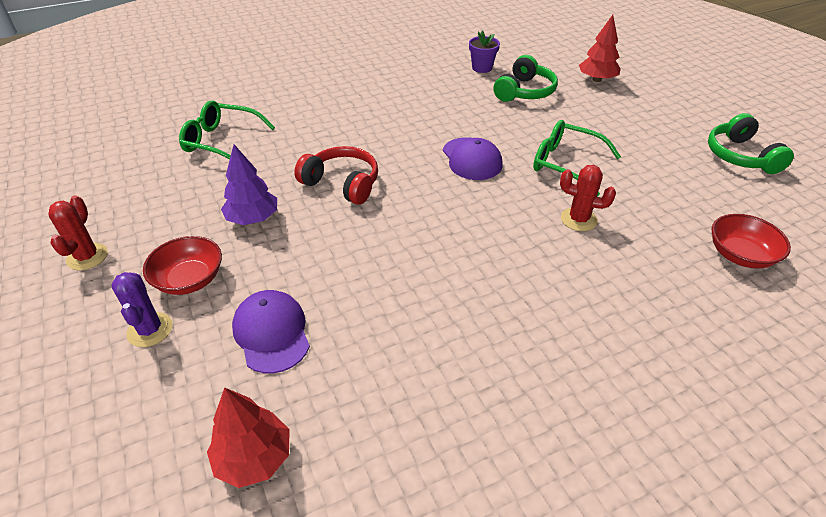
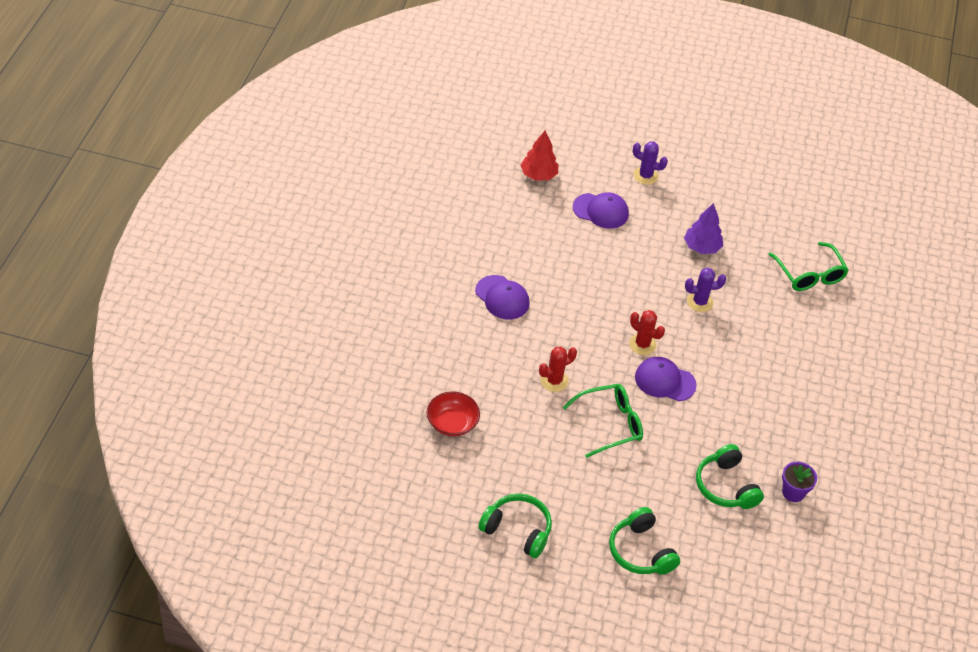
camera: 125 degrees right, 5 degrees up
red cactus [48,196,108,270] -> red cactus moved to [629,310,665,355]
red bowl [143,236,222,295] -> none
green glasses [179,100,275,160] -> green glasses turned 105 degrees clockwise [768,242,849,291]
red headphones [294,146,378,205] -> purple cactus [685,268,726,312]
red tree [579,15,621,82] -> none
none -> purple cap [475,275,530,319]
none -> green headphones [609,507,680,575]

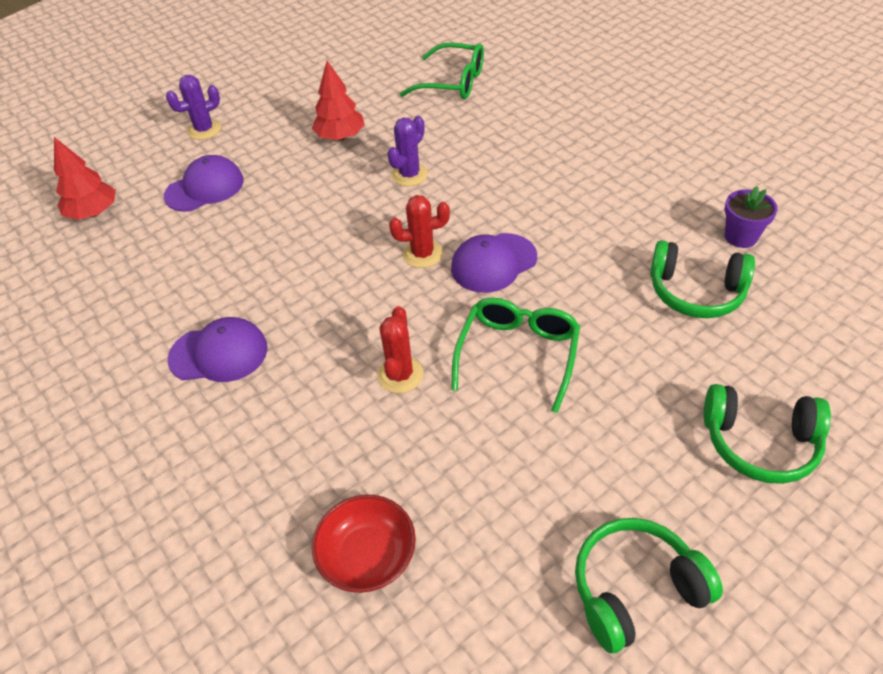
camera: 45 degrees left, 0 degrees up
purple tree [684,203,723,254] -> red tree [312,61,365,141]

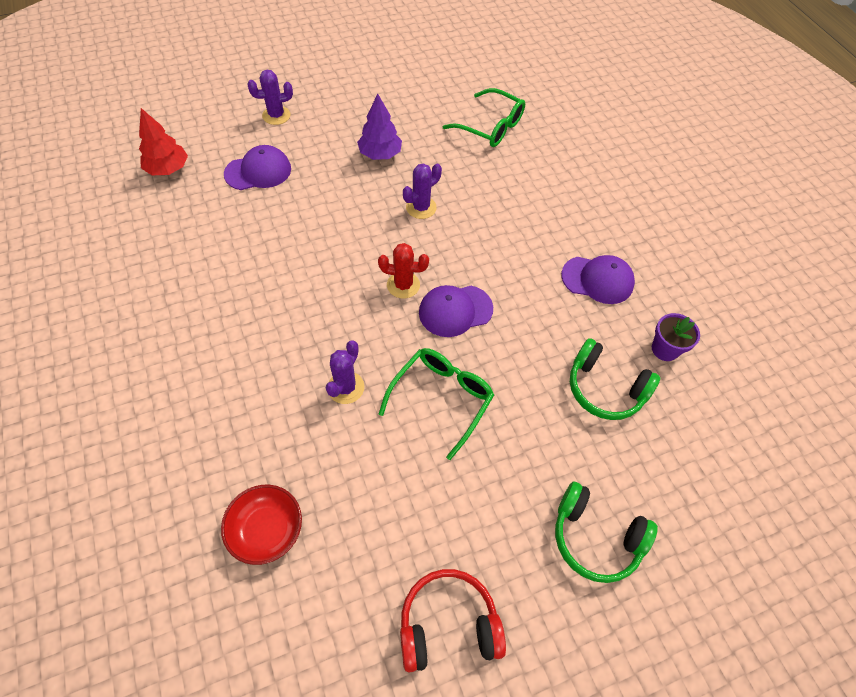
camera: 10 degrees right, 10 degrees up
purple cap [168,317,268,382] -> purple cap moved to [561,255,635,304]
red tree [312,61,365,141] -> purple tree [357,94,402,160]
red cactus [377,306,423,393] -> purple cactus [326,340,364,404]
green headphones [575,518,723,653] -> red headphones [400,569,506,673]

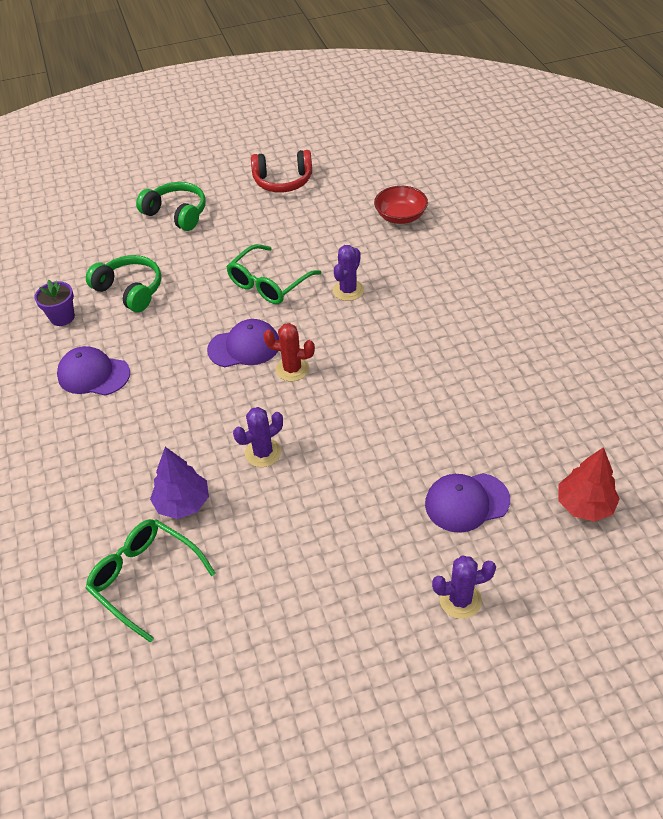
camera: 170 degrees left, 10 degrees down
purple tree [357,94,402,160] -> purple tree moved to [150,447,209,519]

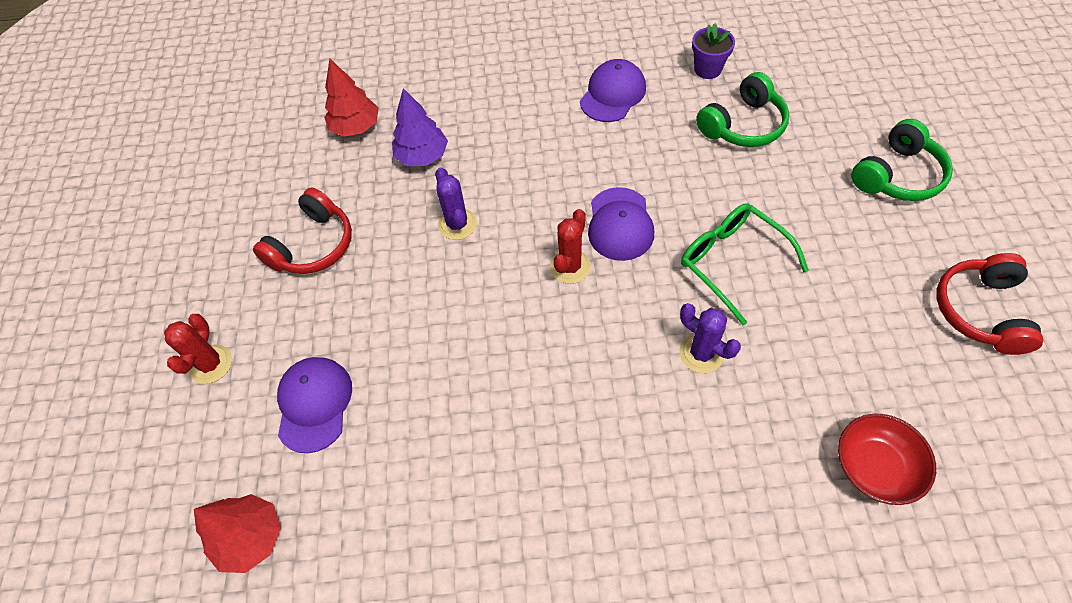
camera: 105 degrees right, 10 degrees up
green glasses [85,519,216,643] -> red tree [324,59,379,137]
purple cactus [432,556,496,619] -> red cactus [164,314,232,384]
none -> red headphones [253,188,352,274]

